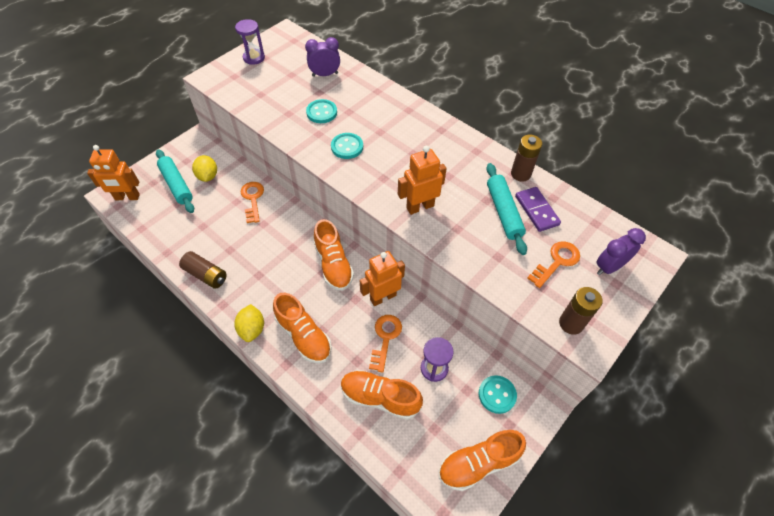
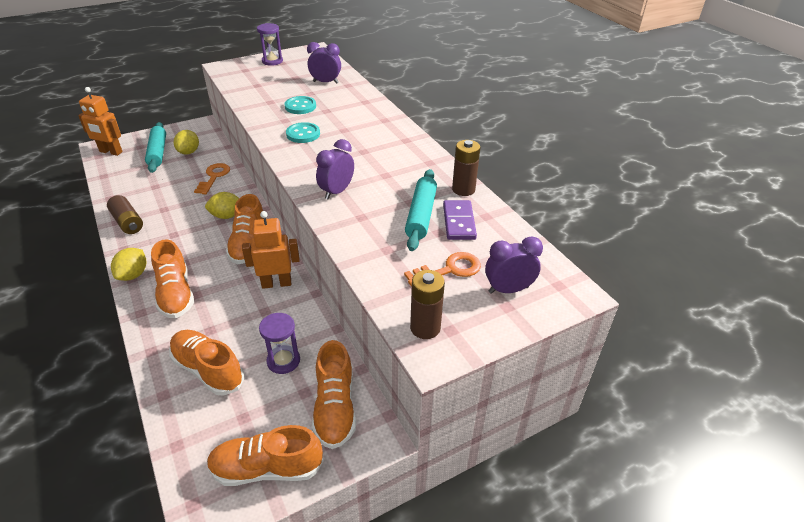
camera: 20 degrees right, 15 degrees down
orange key [369,315,402,372] -> none
orange robot [398,146,447,215] -> purple clock [316,139,354,199]
turquoise button [479,375,517,414] -> orange shoe [312,340,356,449]
none -> yellow lemon [205,192,239,219]

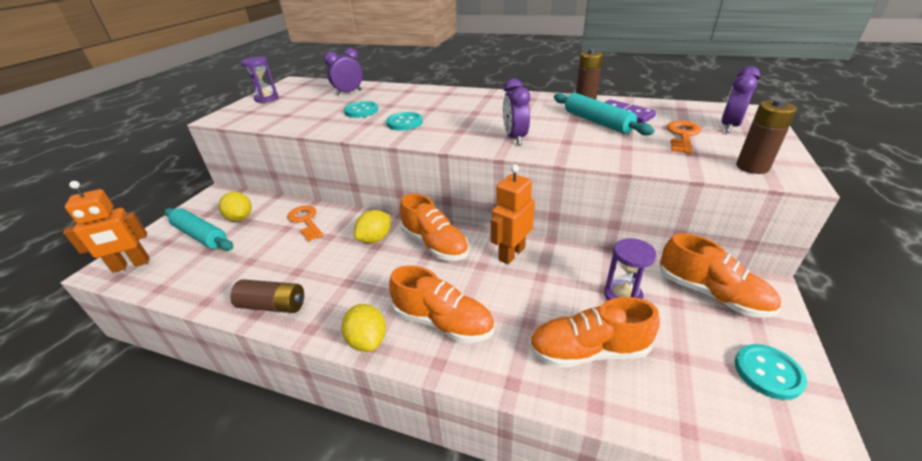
camera: 40 degrees left, 5 degrees down
orange shoe [207,425,324,486] -> turquoise button [735,344,807,400]

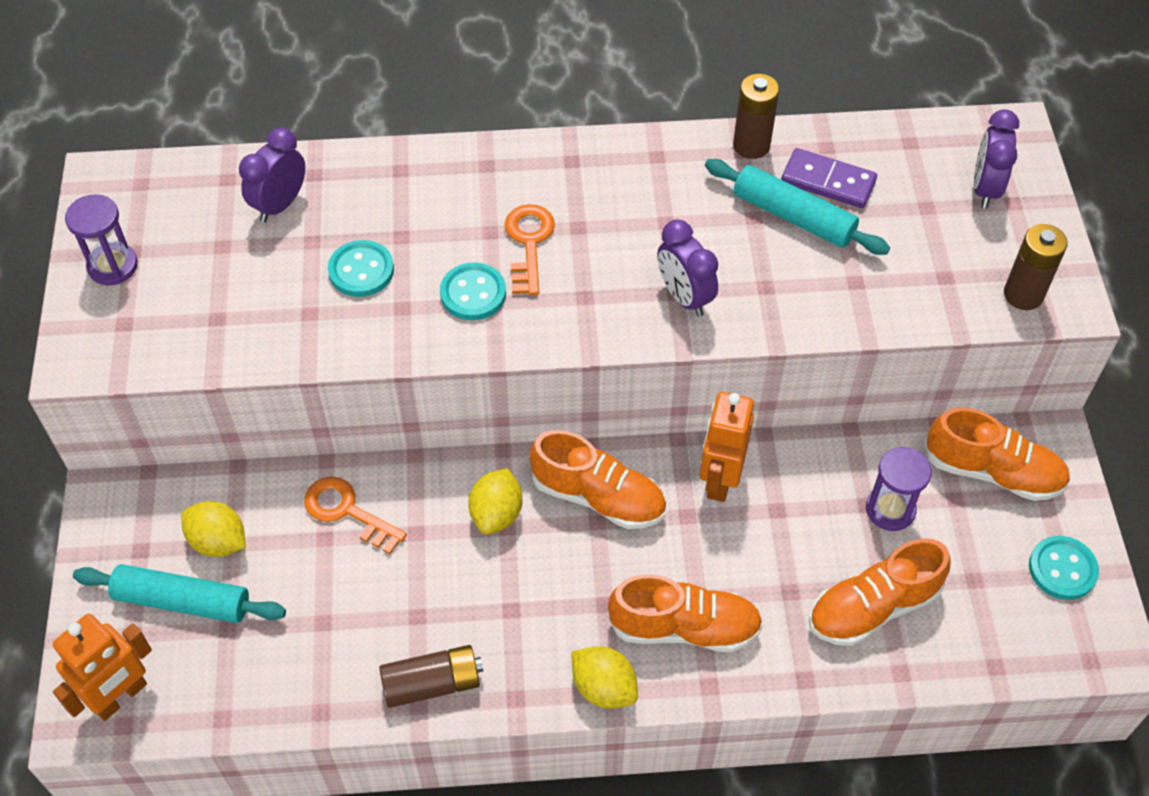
camera: 25 degrees left, 20 degrees up
orange key [667,121,702,154] -> orange key moved to [505,204,555,295]

